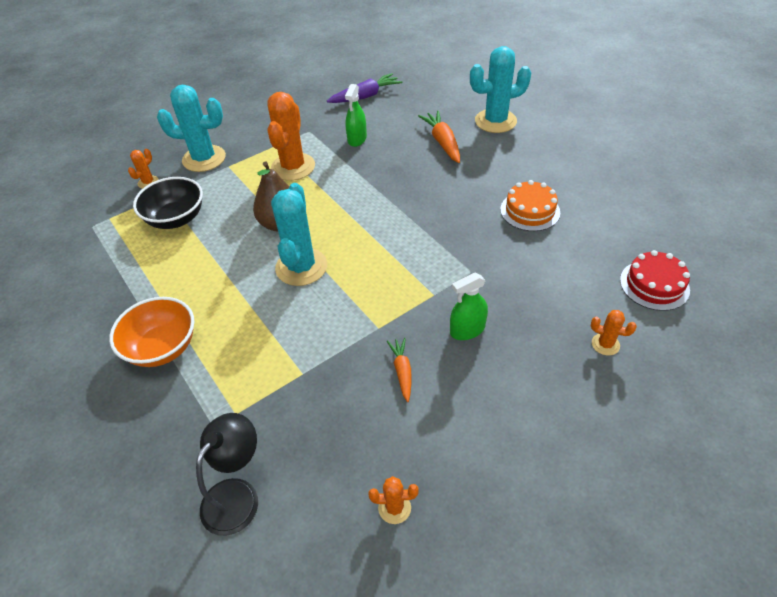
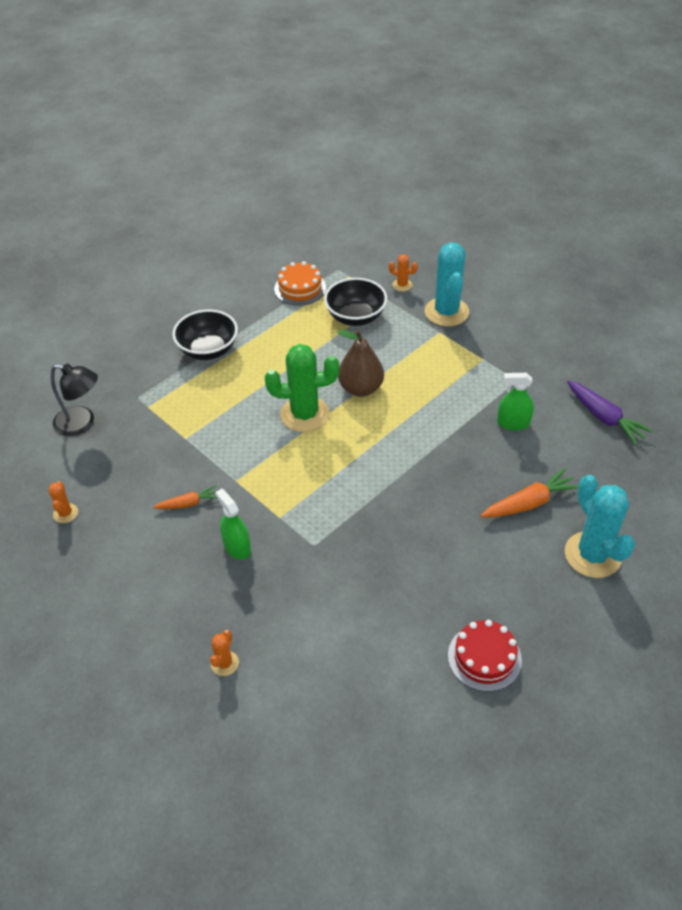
camera: 80 degrees right, 0 degrees up
orange bowl [109,297,194,367] -> black bowl [172,309,238,360]
orange cactus [267,92,315,181] -> none
turquoise cactus [271,183,327,286] -> green cactus [265,344,339,432]
orange cake [500,180,560,231] -> orange cake moved to [274,261,326,306]
red cake [620,250,690,311] -> red cake moved to [448,620,522,692]

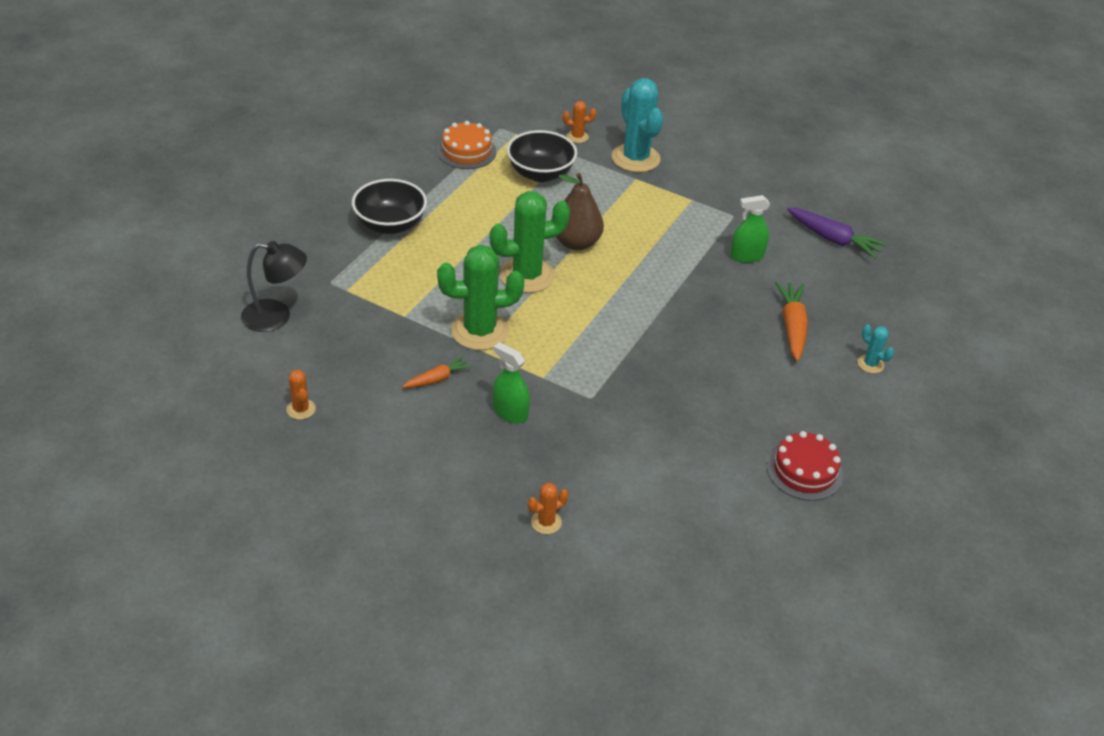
camera: 20 degrees left, 5 degrees down
orange cactus [210,630,239,676] -> orange cactus turned 60 degrees clockwise [528,483,568,534]
orange carrot [480,468,579,517] -> orange carrot turned 45 degrees counterclockwise [775,282,808,361]
turquoise cactus [565,475,635,578] -> turquoise cactus [857,324,894,373], size x0.46
none -> green cactus [437,245,524,350]

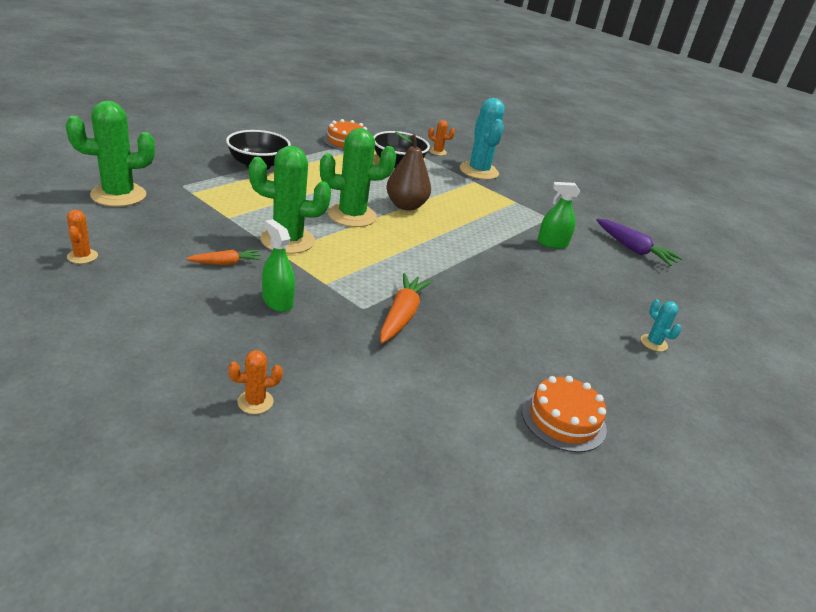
camera: 10 degrees right, 10 degrees down
black lamp [241,241,307,332] -> green cactus [66,101,155,207]
red cake [767,431,843,501] -> orange cake [522,376,607,452]
orange carrot [775,282,808,361] -> orange carrot moved to [380,273,432,343]

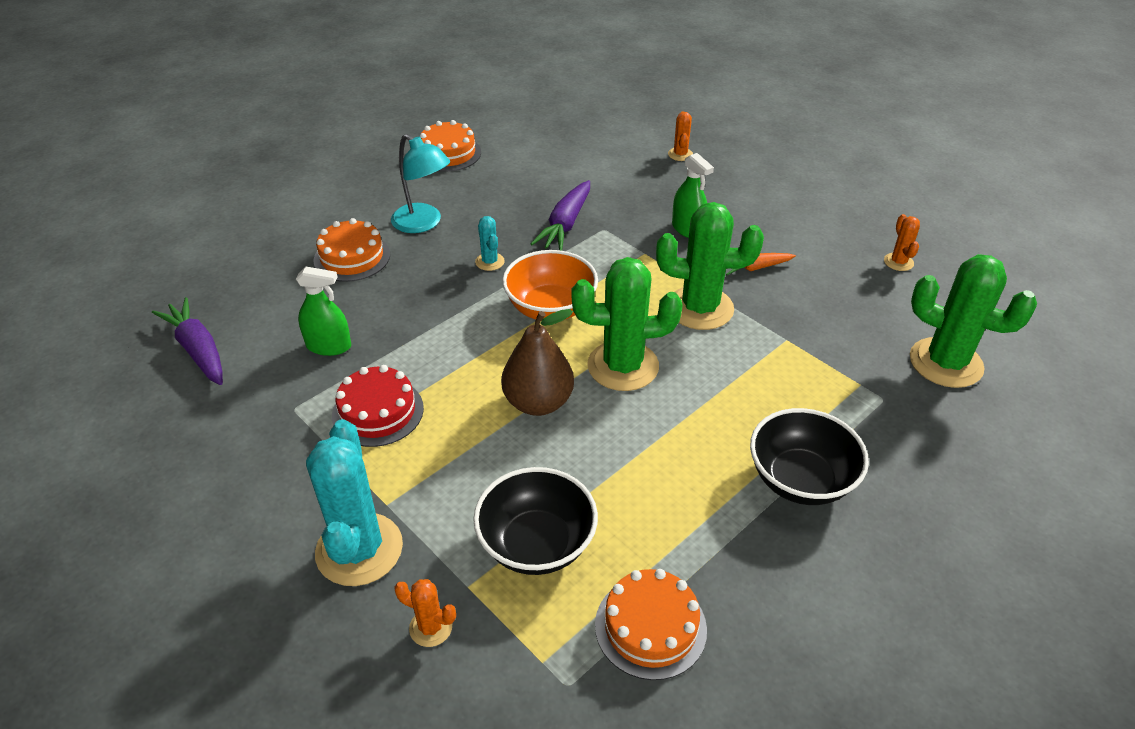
camera: 170 degrees left, 10 degrees up
green cactus [66,101,155,207] -> green cactus turned 45 degrees clockwise [910,254,1037,388]
orange cactus [228,350,283,414] -> orange cactus turned 75 degrees counterclockwise [668,111,693,161]
orange carrot [380,273,432,343] -> purple carrot [531,180,590,251]
turquoise cactus [641,299,681,352] -> turquoise cactus moved to [475,216,505,271]
none -> orange cake [313,218,390,282]
none -> red cake [332,365,424,447]
none -> turquoise lamp [391,134,450,233]
none -> orange bowl [502,250,598,321]

